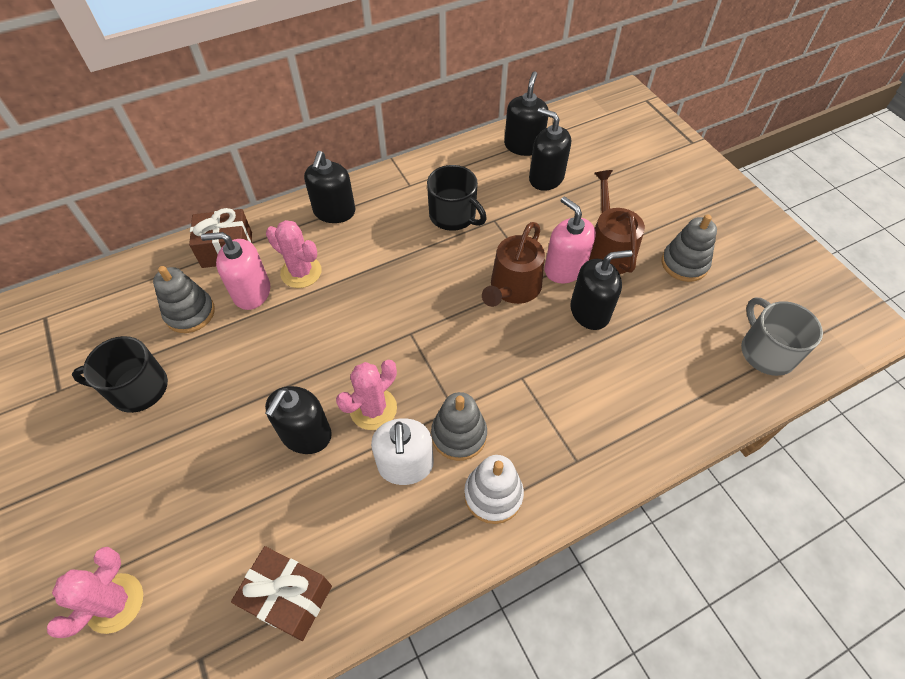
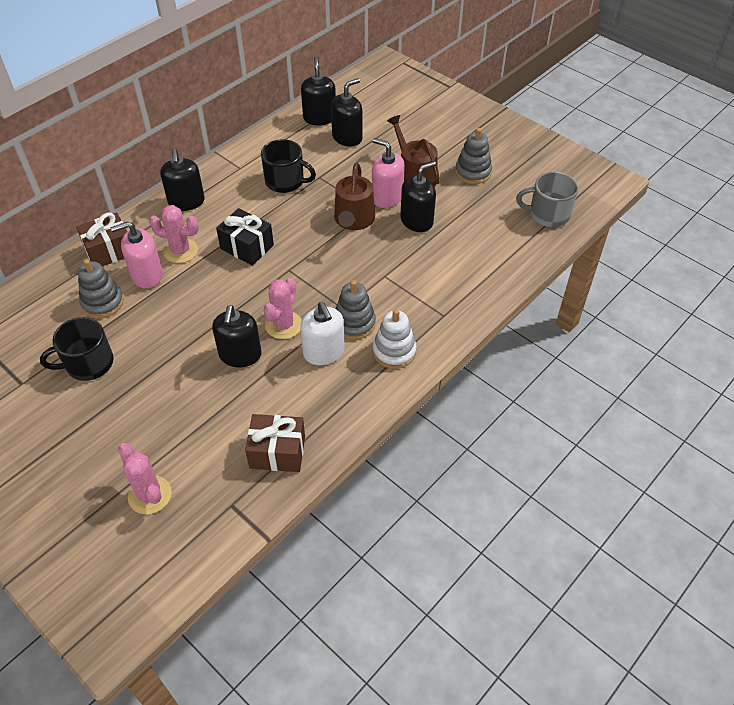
camera: 20 degrees left, 5 degrees down
pink cactus [47,547,143,638] -> pink cactus turned 45 degrees counterclockwise [118,443,172,514]
black soap dispenser [529,108,571,191] -> black soap dispenser turned 120 degrees clockwise [331,78,363,147]
grey mug [741,298,823,376] -> grey mug turned 45 degrees counterclockwise [516,172,578,227]
none -> black gift [216,208,274,266]

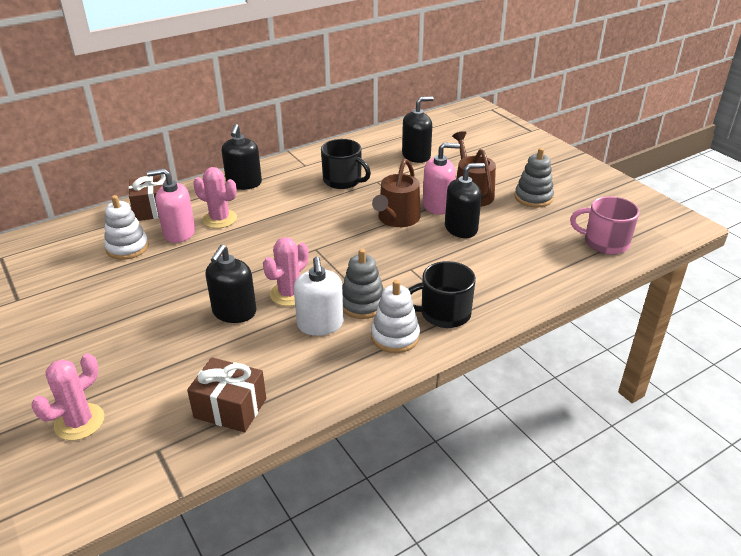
camera: 15 degrees right, 15 degrees down
black mug [40,317,114,381] -> black mug moved to [408,261,476,328]
grey stacking toy [78,259,124,318] -> white stacking toy [104,195,149,260]
pink cactus [118,443,172,514] -> pink cactus turned 60 degrees clockwise [31,353,104,440]
black gift [216,208,274,266] -> none
black soap dispenser [301,56,336,125] -> none
pink soap dispenser [372,138,405,208] -> pink soap dispenser turned 120 degrees clockwise [423,143,460,215]
grey mug [516,172,578,227] -> pink mug [570,196,640,254]

